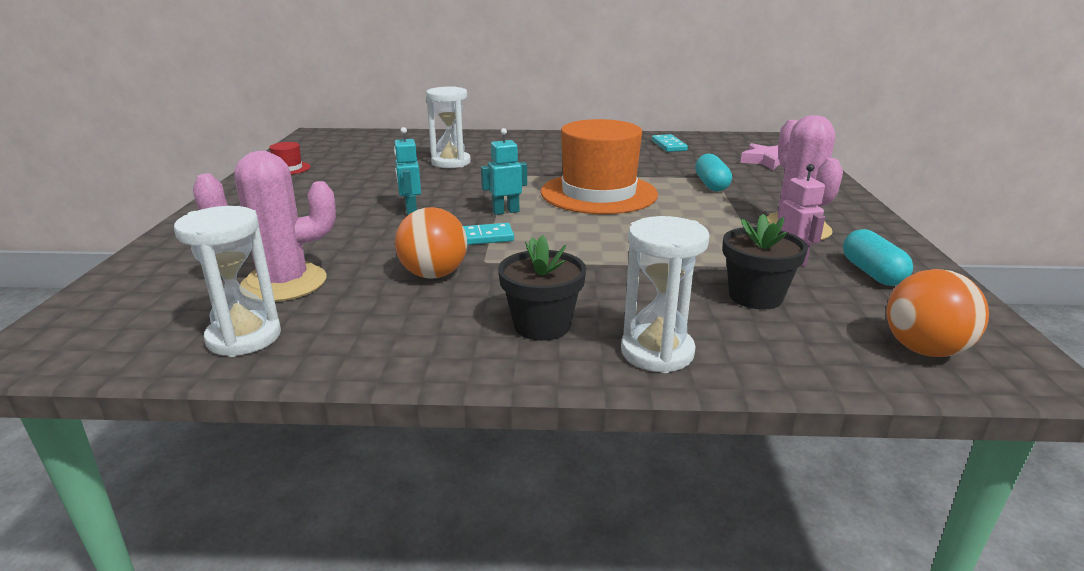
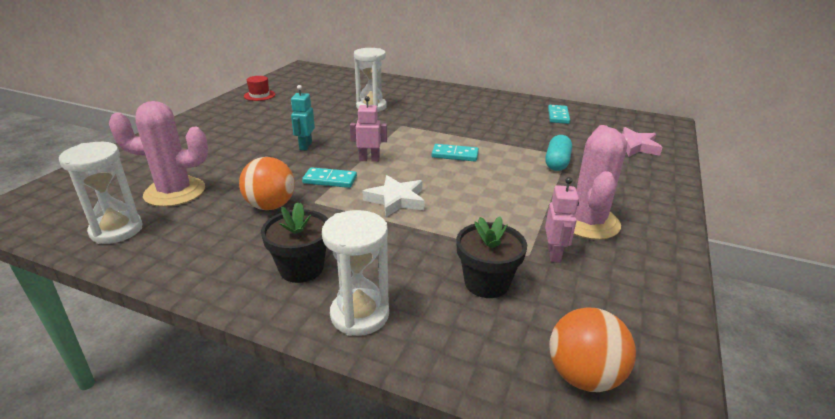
camera: 20 degrees right, 5 degrees up
turquoise robot [481,128,527,215] -> pink robot [350,96,387,162]
orange hat [541,119,658,214] -> turquoise domino [431,144,479,161]
turquoise capsule [843,229,913,286] -> none
none -> white star [363,175,424,217]

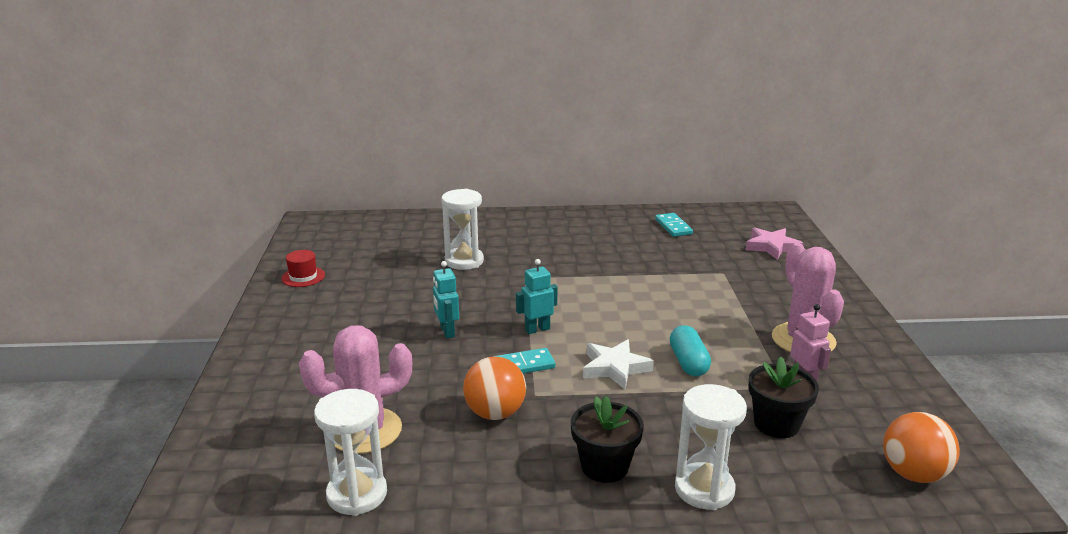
camera: 25 degrees left, 5 degrees down
pink robot [350,96,387,162] -> turquoise robot [516,259,558,334]
turquoise domino [431,144,479,161] -> none
turquoise capsule [545,135,572,171] -> turquoise capsule moved to [670,325,711,376]

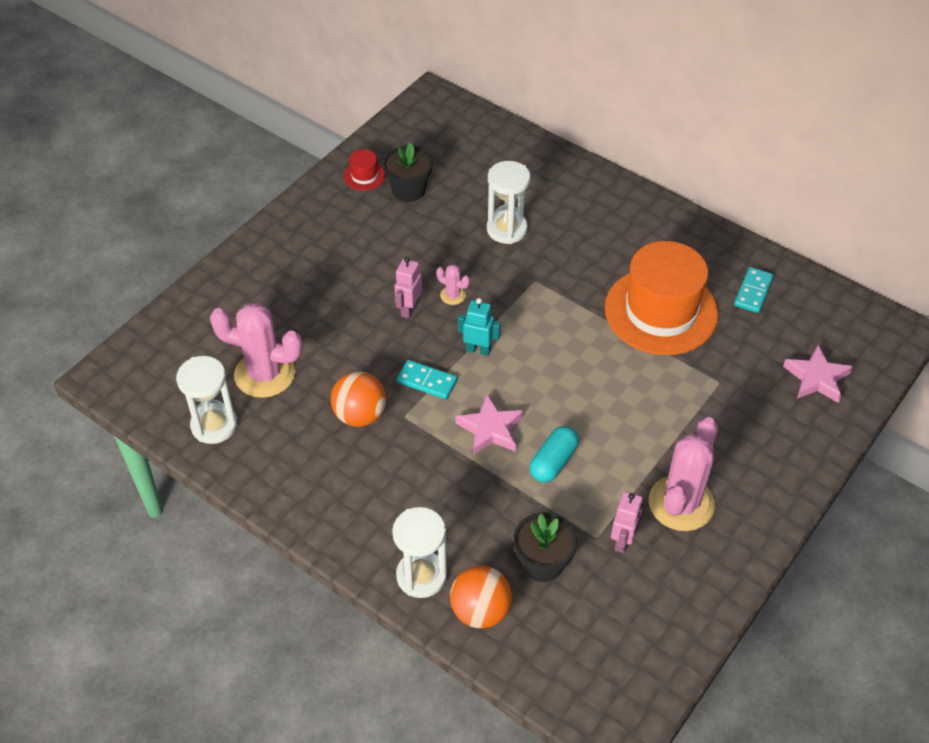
camera: 40 degrees right, 25 degrees up
turquoise robot [433,261,459,339] -> pink robot [394,257,422,319]
black flower pot [571,396,644,483] -> black flower pot moved to [382,143,433,202]
white star [583,339,654,389] -> pink star [455,394,524,455]
orange ball [883,412,960,483] -> orange ball moved to [450,566,512,628]
none -> pink cactus [436,264,470,305]
none -> orange hat [605,241,719,355]

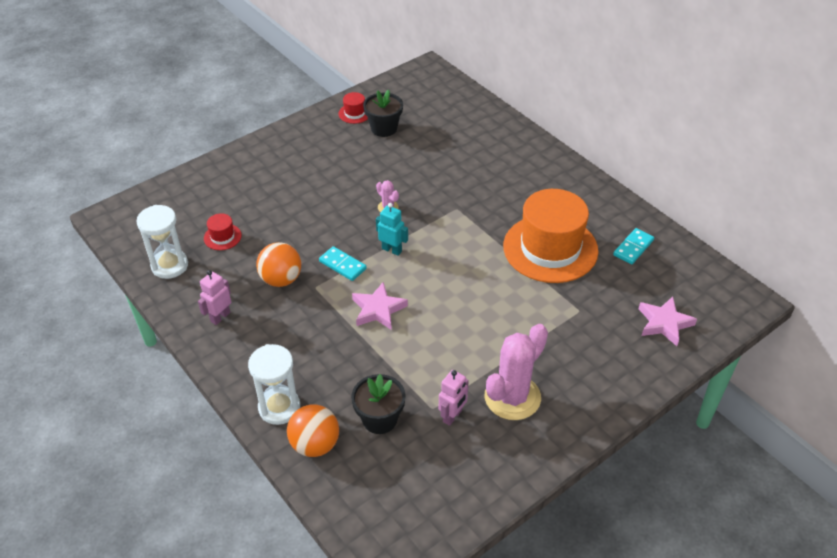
camera: 15 degrees right, 5 degrees down
pink cactus [210,303,302,398] -> red hat [204,213,242,250]
pink robot [394,257,422,319] -> pink robot moved to [198,270,231,325]
white hourglass [487,161,530,244] -> none
turquoise capsule [530,426,579,482] -> none

